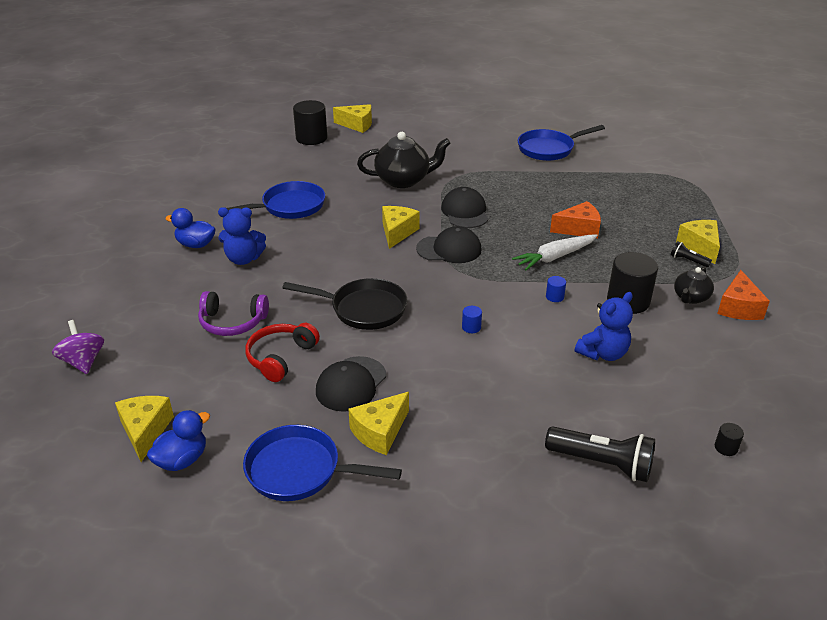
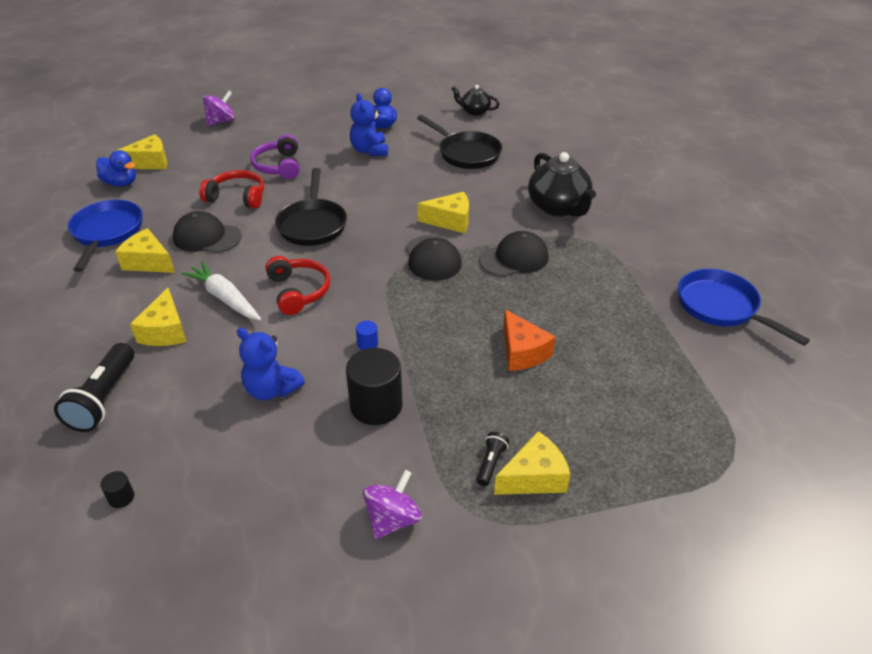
camera: 75 degrees right, 5 degrees up
blue pan [227,181,325,219] -> black pan [417,115,502,169]
black cylinder [293,100,327,145] -> none
yellow cheese [333,104,372,133] -> yellow cheese moved to [130,288,187,346]
blue cylinder [462,306,482,333] -> red headphones [265,256,330,315]
white carrot [512,234,598,270] -> white carrot moved to [181,261,261,320]
black teapot [674,267,714,304] -> black teapot moved to [452,85,500,116]
orange cheese [717,270,770,320] -> purple spinning top [363,470,422,539]

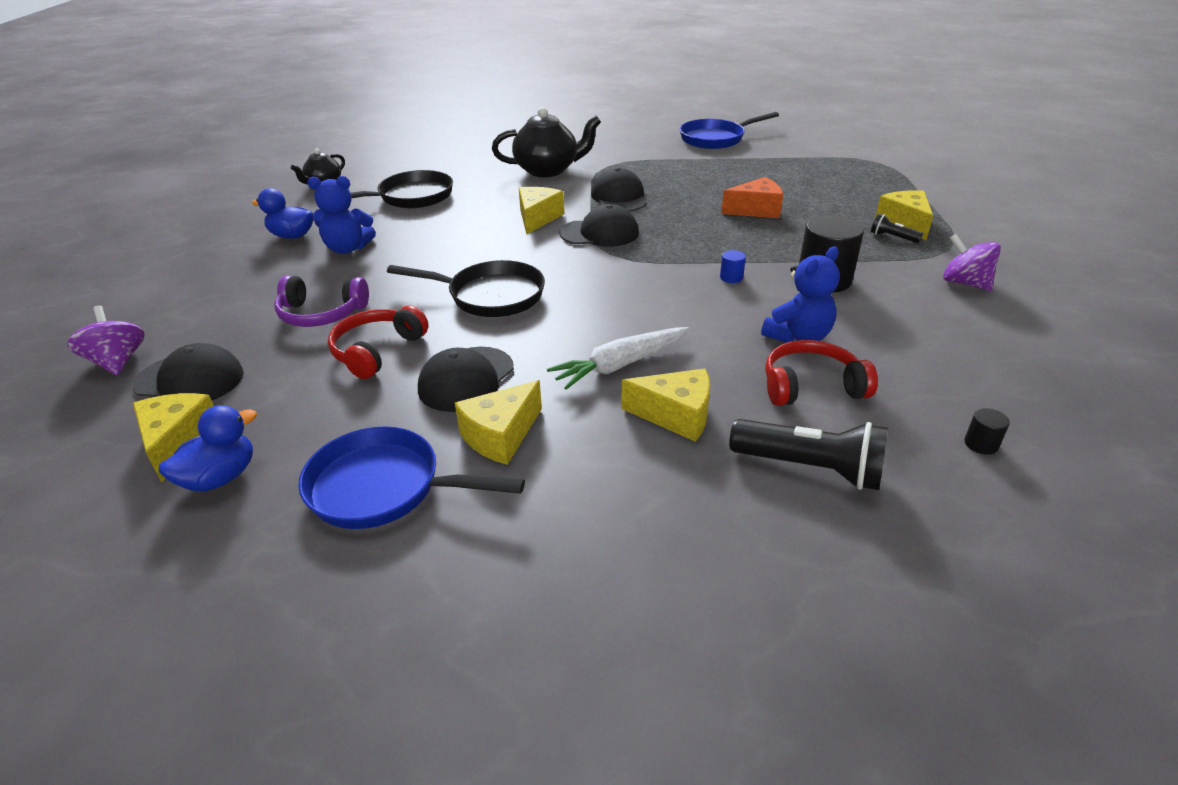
camera: 75 degrees left, 5 degrees down
red headphones [265,256,330,315] -> red headphones moved to [765,340,878,406]
none -> black cap [133,343,244,400]

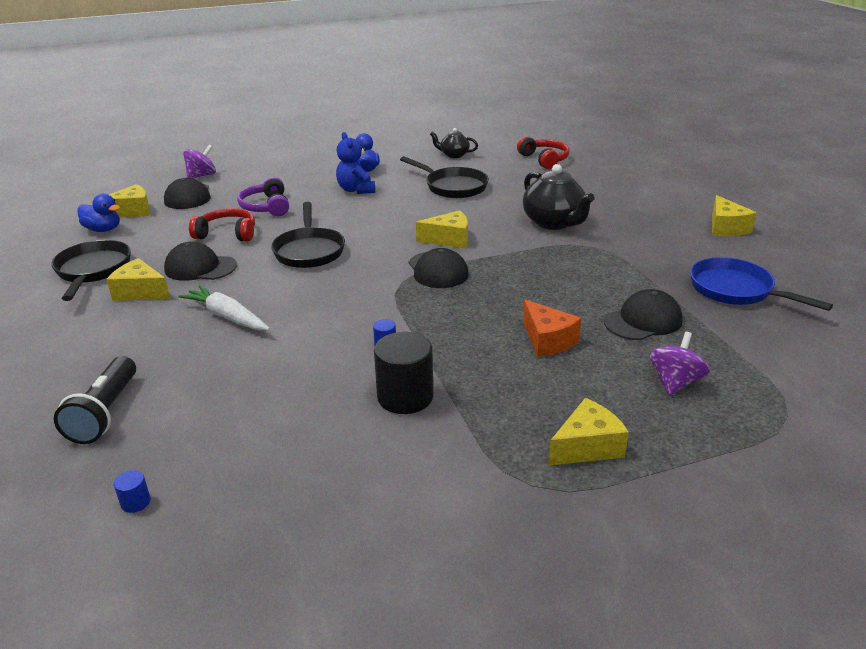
camera: 70 degrees right, 5 degrees down
blue pan [298,426,525,529] -> black pan [51,240,131,301]
black cap [591,167,647,212] -> black cap moved to [604,289,683,340]
yellow cheese [621,368,710,442] -> yellow cheese moved to [712,195,756,236]
blue teddy bear [761,247,840,343] -> none
red headphones [765,340,878,406] -> red headphones moved to [517,136,570,169]
black flashlight [871,214,923,243] -> none
purple spinning top [943,234,1001,291] -> purple spinning top moved to [650,332,710,395]
black cylinder [964,408,1010,455] -> blue cylinder [114,470,151,513]

